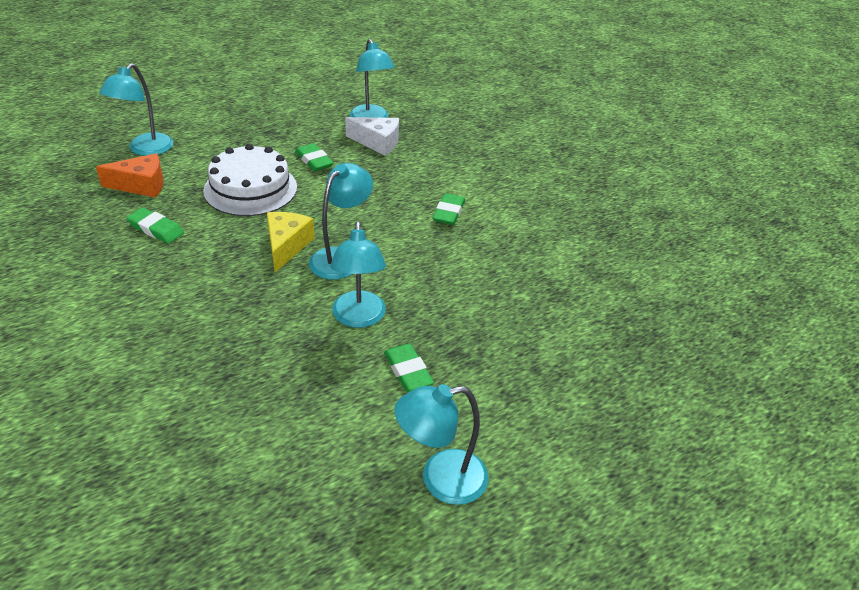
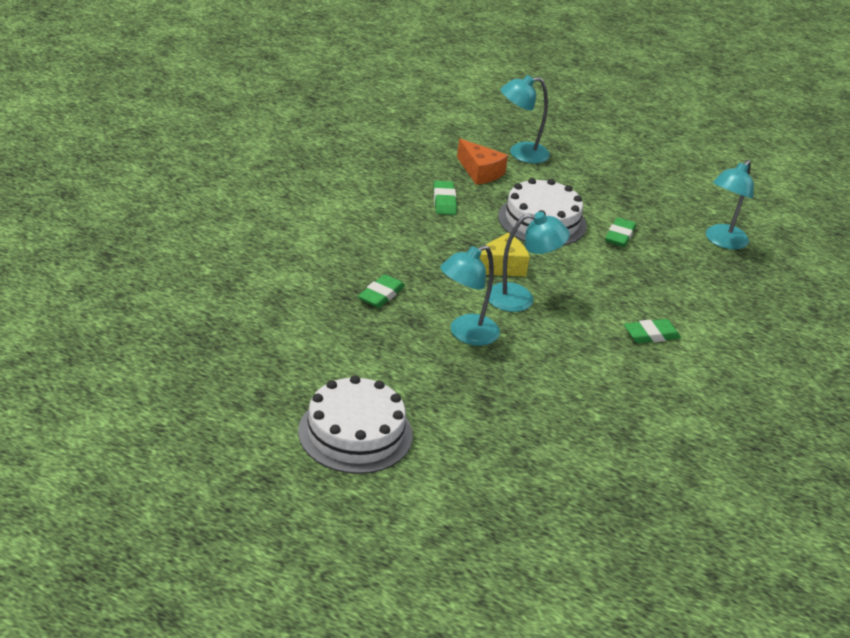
camera: 55 degrees right, 5 degrees down
white cheese [345,117,399,156] -> none
green eraser [384,343,434,392] -> green eraser moved to [358,274,405,308]
turquoise lamp [394,384,489,505] -> white cake [298,375,413,474]

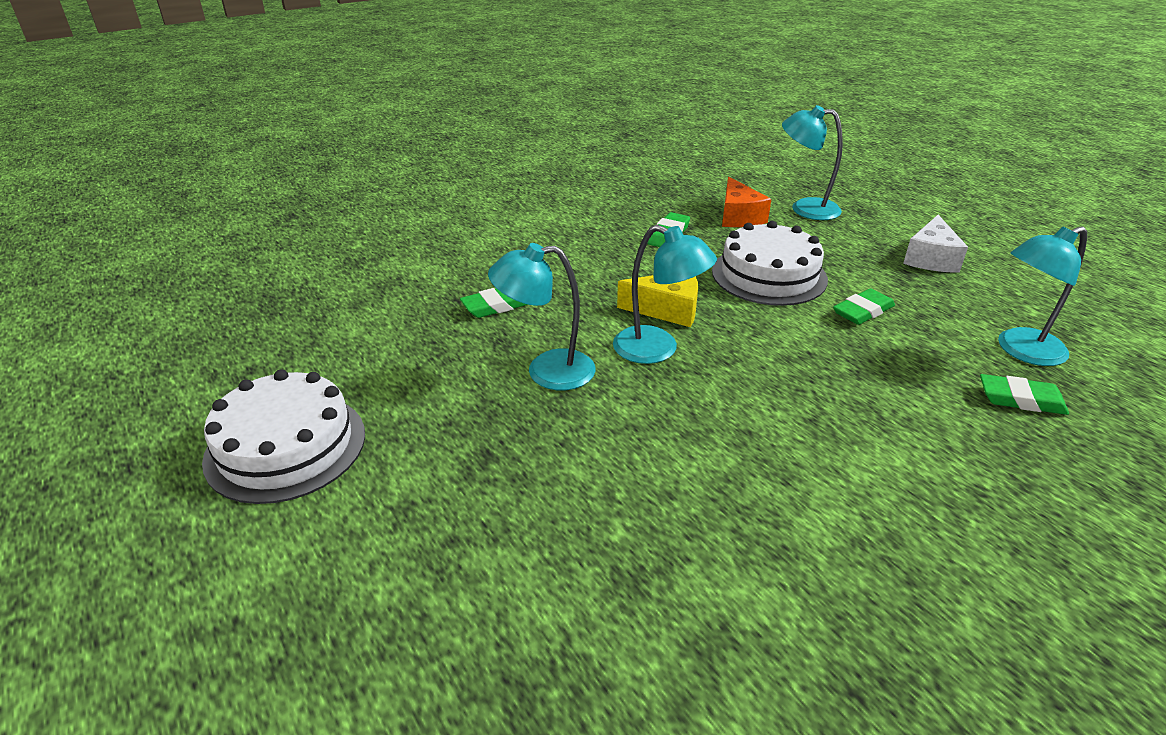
camera: 35 degrees right, 0 degrees up
green eraser [624,319,681,343] -> green eraser moved to [980,374,1069,415]
none -> white cheese [903,215,968,273]

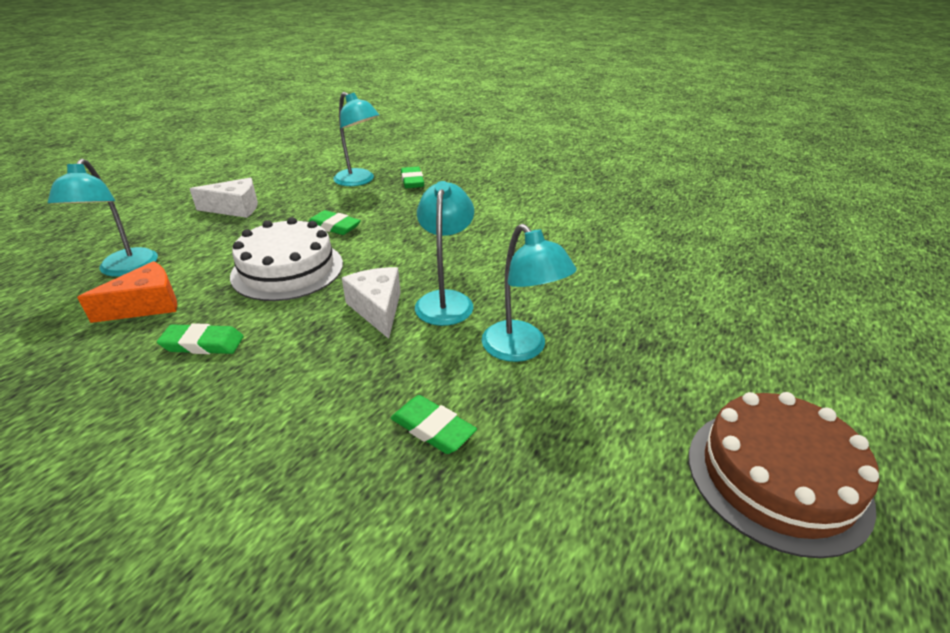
camera: 115 degrees left, 0 degrees up
white cake [202,369,365,504] -> brown cake [689,392,879,558]
yellow cheese [617,275,698,327] -> white cheese [342,267,401,339]

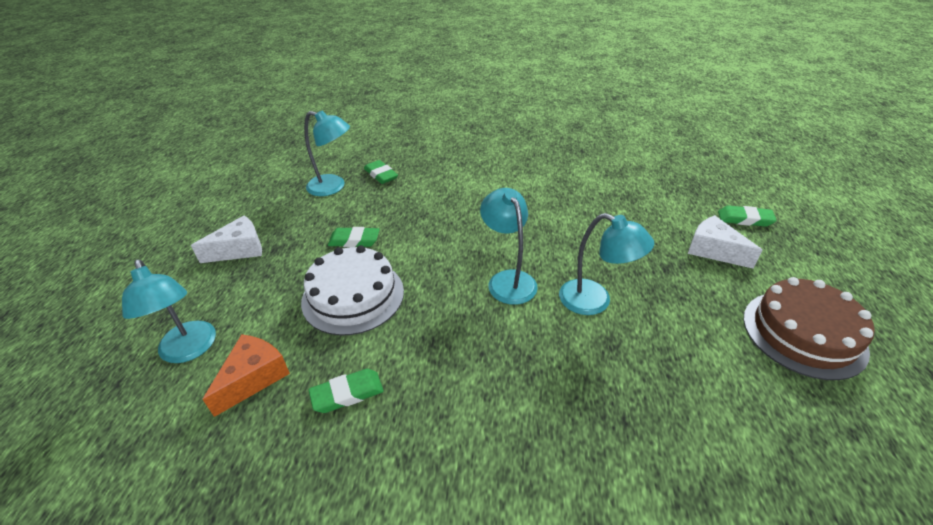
camera: 25 degrees left, 5 degrees up
white cheese [342,267,401,339] -> white cheese moved to [688,215,763,269]
green eraser [391,395,477,454] -> green eraser moved to [718,205,777,227]

